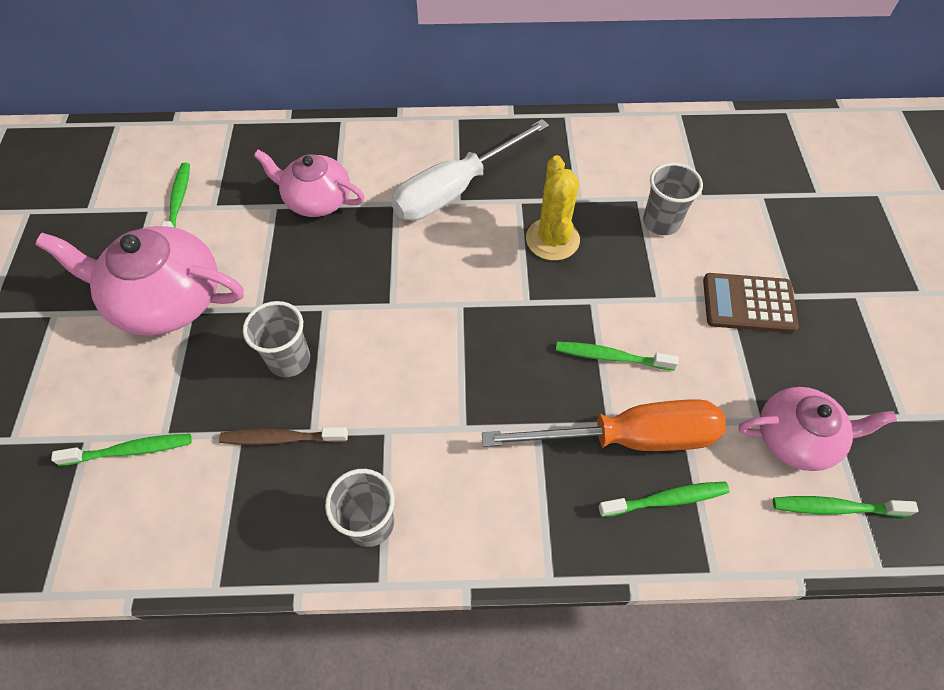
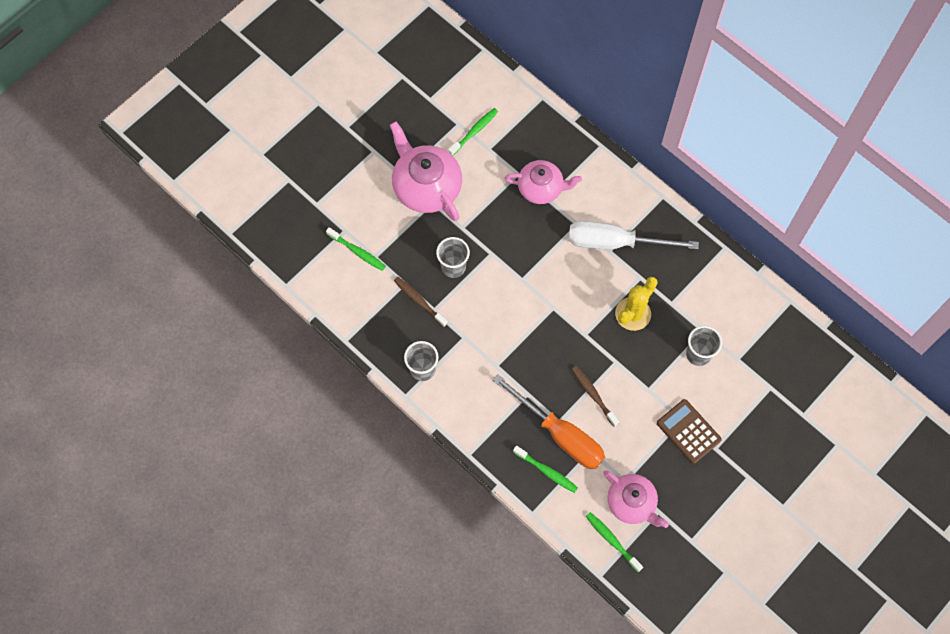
camera: 45 degrees right, 10 degrees up
pink teapot [254,150,365,217] -> pink teapot turned 120 degrees clockwise [505,160,582,204]
green toothbrush [556,342,679,371] -> brown toothbrush [571,366,619,427]

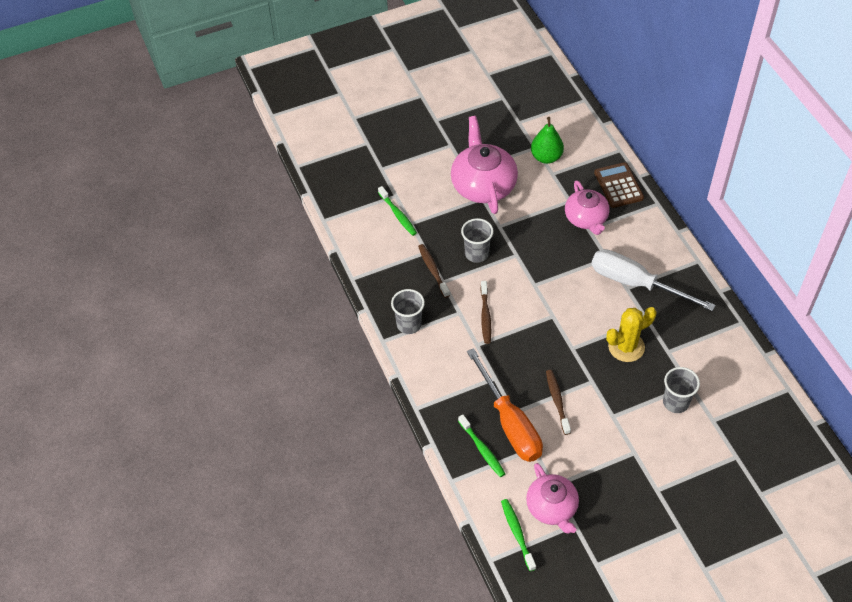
camera: 25 degrees right, 15 degrees down
green toothbrush [448,108,498,156] -> green pear [531,117,564,164]
pink teapot [505,160,582,204] -> pink teapot turned 45 degrees clockwise [565,180,610,235]
brown calculator [657,399,722,464] -> brown calculator moved to [594,162,644,208]
none -> brown toothbrush [480,281,491,344]

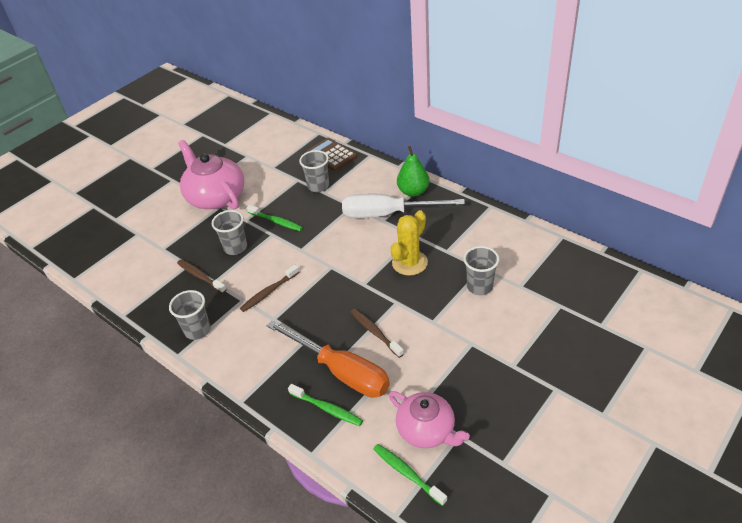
camera: 25 degrees left, 10 degrees down
green toothbrush [378,186,417,236] -> green toothbrush moved to [247,205,303,231]
brown toothbrush [480,281,491,344] -> brown toothbrush turned 75 degrees clockwise [240,265,299,312]
green pear [531,117,564,164] -> green pear moved to [397,146,429,197]
pink teapot [565,180,610,235] -> grey cup [299,150,329,192]

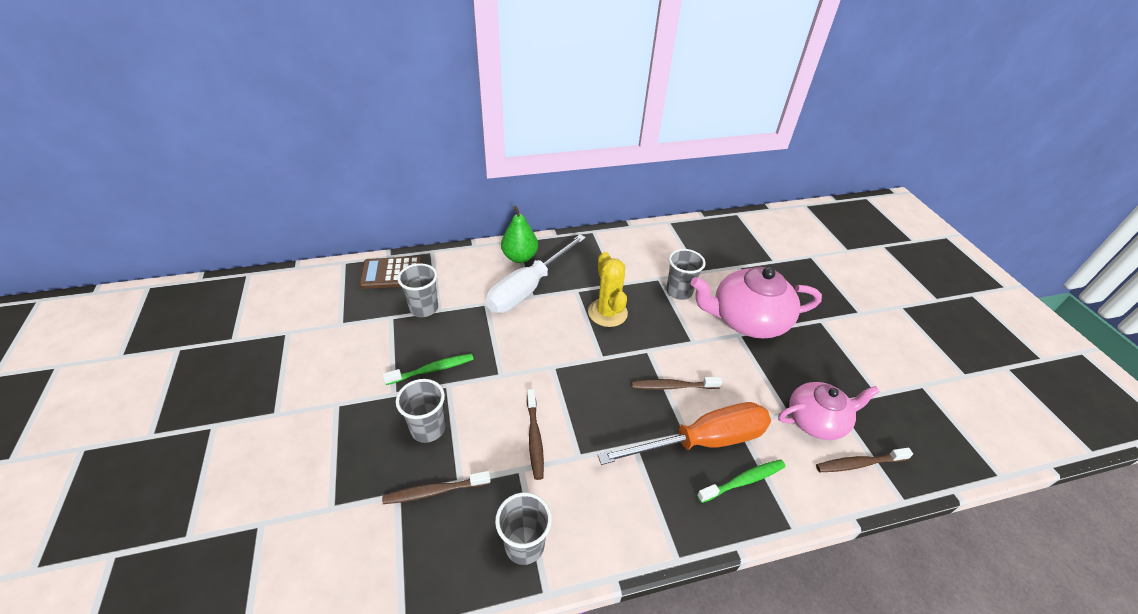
camera: 60 degrees left, 0 degrees up
pink teapot [178,140,244,210] -> pink teapot moved to [691,267,822,339]
green toothbrush [373,444,447,506] -> brown toothbrush [816,448,913,472]

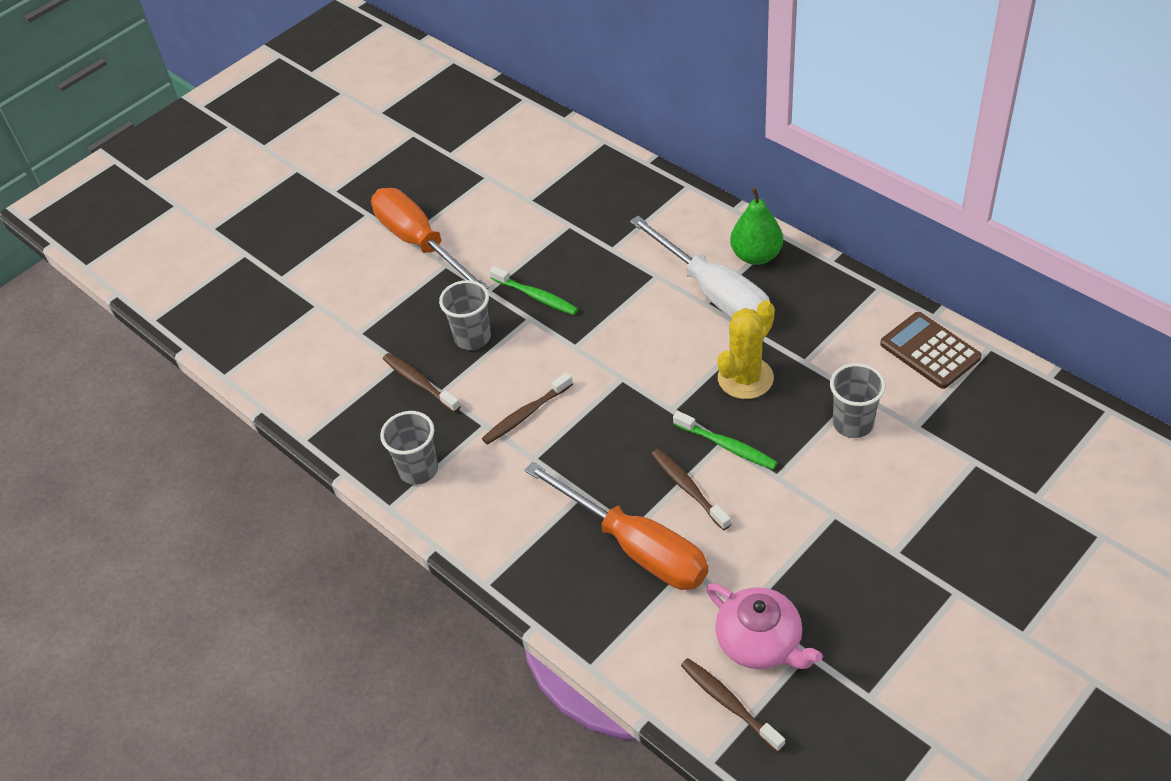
camera: 65 degrees right, 5 degrees up
brown calculator [359,256,422,289] -> brown calculator moved to [880,312,982,389]
grey cup [397,263,438,317] -> none
white screwdriver [485,234,586,313] -> white screwdriver turned 135 degrees counterclockwise [630,216,770,319]
pink teapot [691,267,822,339] -> none
green toothbrush [697,459,786,503] -> green toothbrush moved to [673,411,778,470]
none -> orange screwdriver [371,188,489,289]

